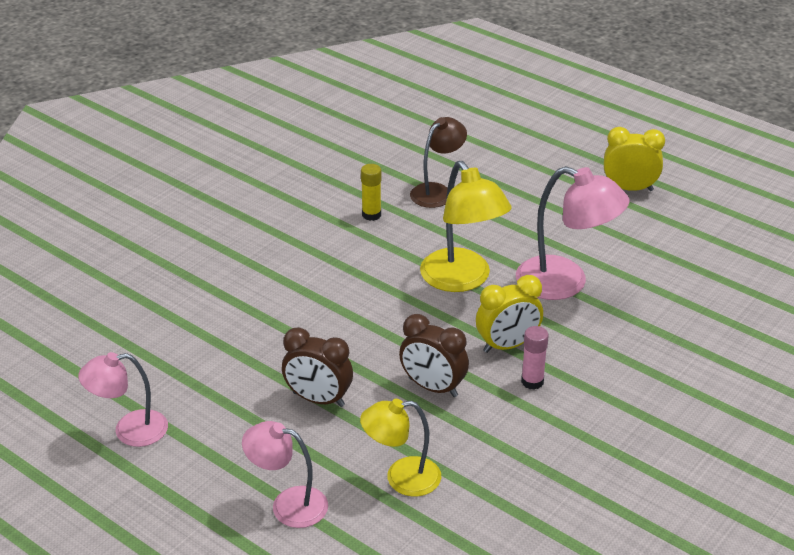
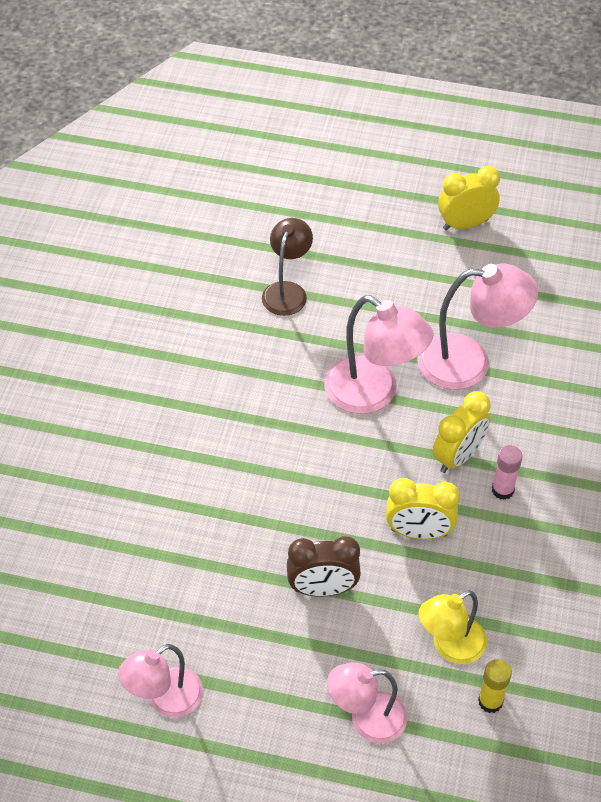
camera: 25 degrees left, 15 degrees up
yellow glue stick [361,164,381,221] -> yellow glue stick moved to [478,659,512,713]
brown clock [399,314,469,397] -> yellow clock [386,478,460,540]
yellow lamp [420,161,512,292] -> pink lamp [324,295,433,414]

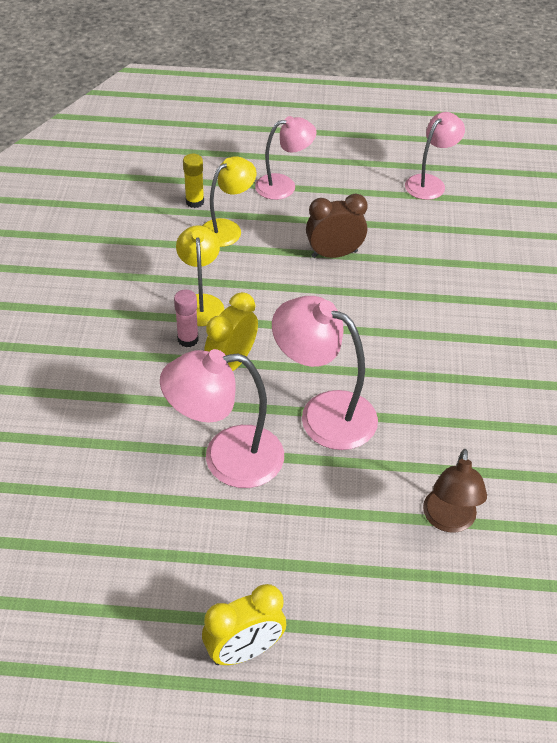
camera: 170 degrees right, 5 degrees down
yellow clock [386,478,460,540] -> none
none -> yellow lamp [176,225,224,326]

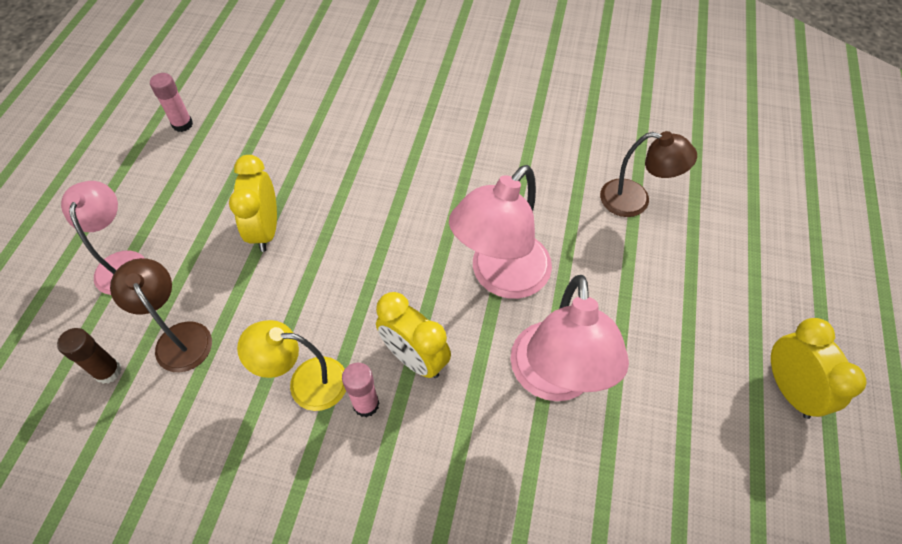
camera: 80 degrees left, 10 degrees up
yellow glue stick [183,154,204,208] -> brown glue stick [57,328,122,384]
yellow lamp [202,156,256,247] -> brown lamp [110,258,212,372]
brown clock [306,193,368,258] -> yellow clock [229,155,277,252]
pink lamp [405,112,465,200] -> pink glue stick [150,73,193,132]

